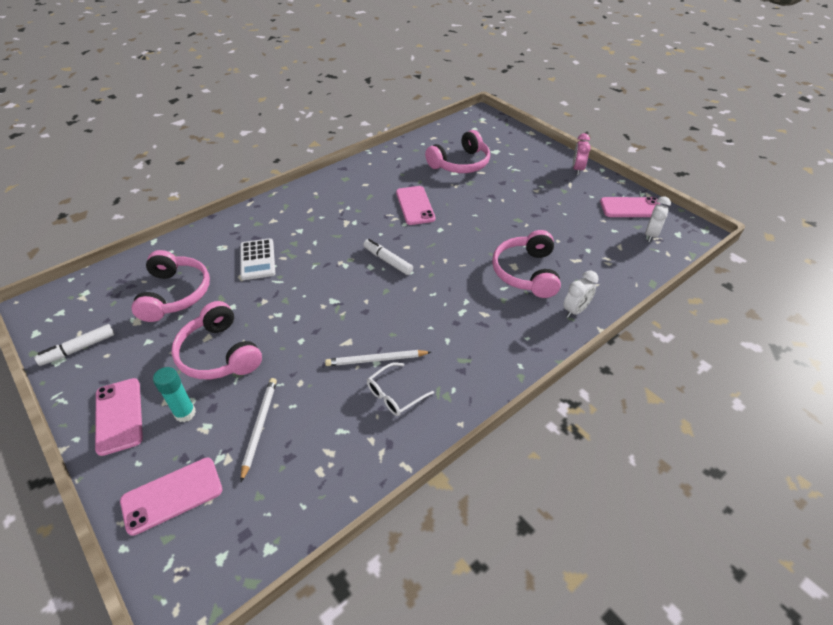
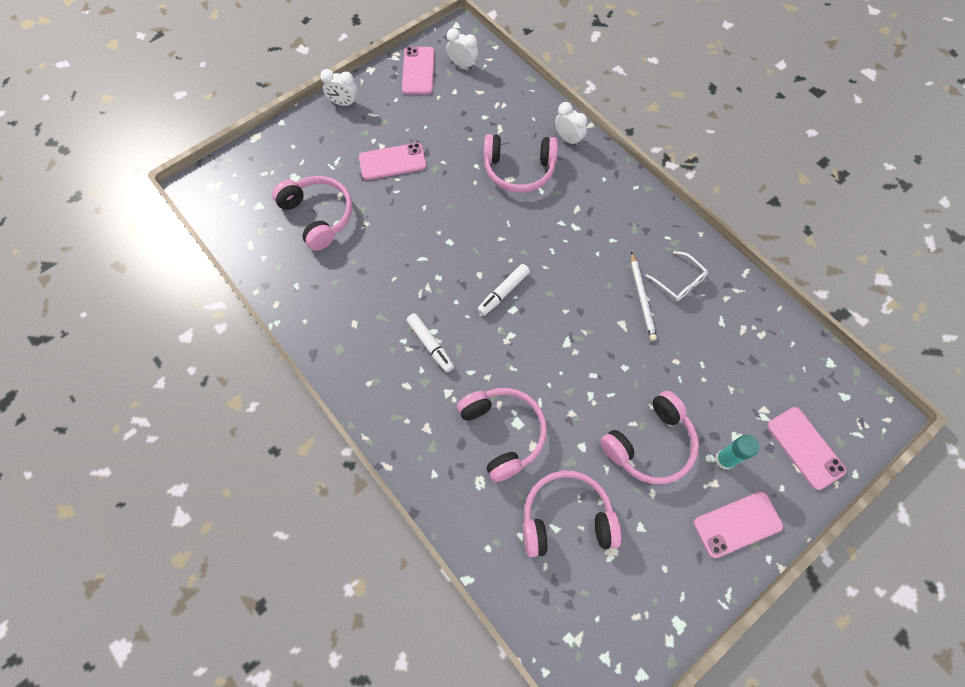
camera: 90 degrees left, 20 degrees up
white marker [34,324,114,366] -> white marker moved to [406,313,454,372]
white calculator [240,238,275,280] -> pink headphones [457,388,547,482]
white pencil [241,378,277,482] -> none
pink phone [396,186,436,225] -> pink phone moved to [359,143,427,180]
pink clock [573,133,591,175] -> white clock [320,69,357,106]

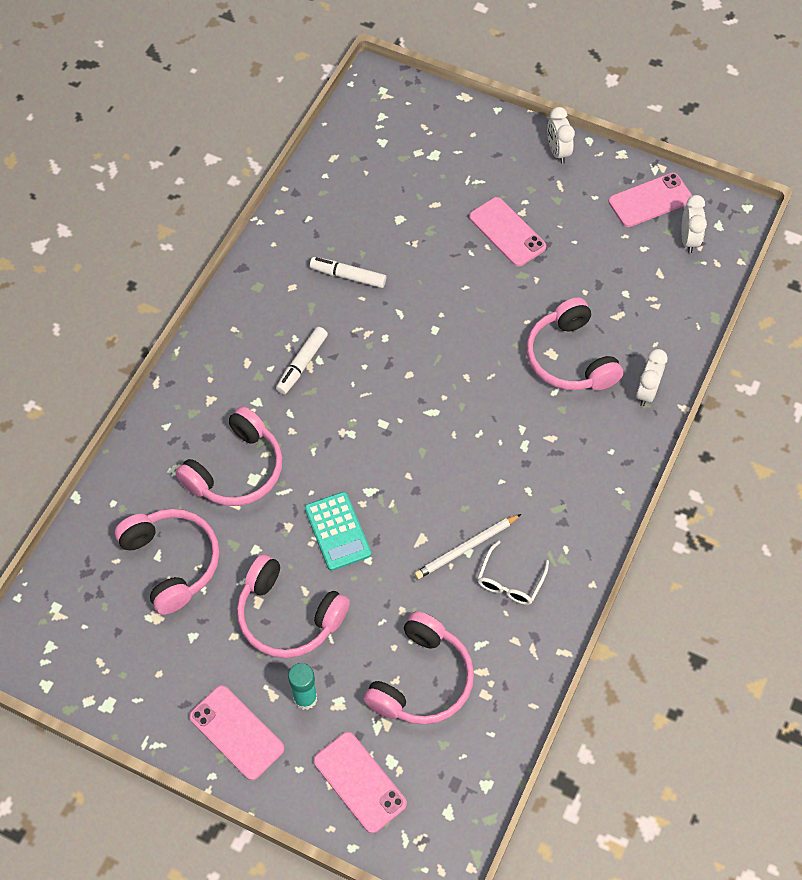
camera: 65 degrees right, 5 degrees down
pink headphones [272,176,353,251] -> pink headphones moved to [363,611,474,725]
white marker [477,264,530,316] -> white marker moved to [310,257,387,288]
pink phone [767,407,846,490] -> pink phone turned 75 degrees counterclockwise [313,732,407,833]
none -> turquoise calculator [305,492,371,571]

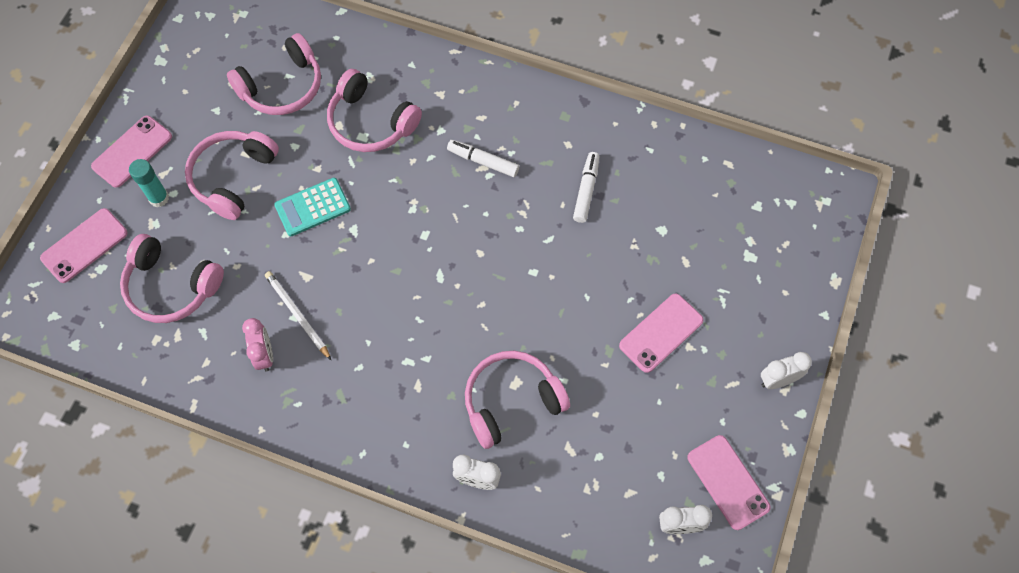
camera: 85 degrees right, 5 degrees up
white glasses [477,540,549,605] -> pink clock [242,318,273,372]

